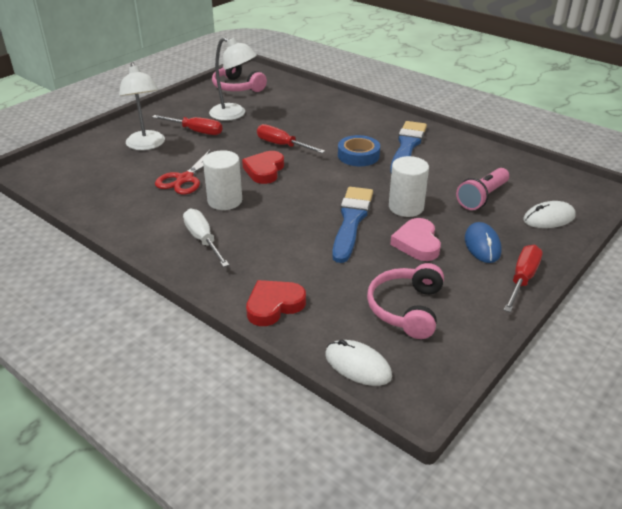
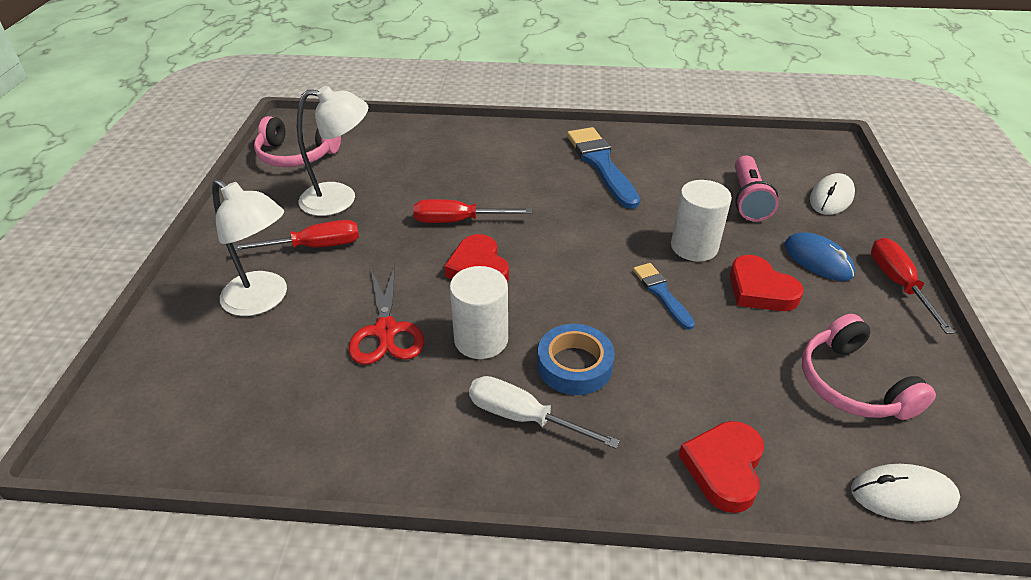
camera: 35 degrees left, 5 degrees up
blue brush [332,187,373,263] -> blue brush [633,263,695,330], size x0.56
blue tape [338,135,380,166] -> blue tape moved to [537,324,615,395]
pink heart [390,218,441,261] -> red heart [730,255,804,311]

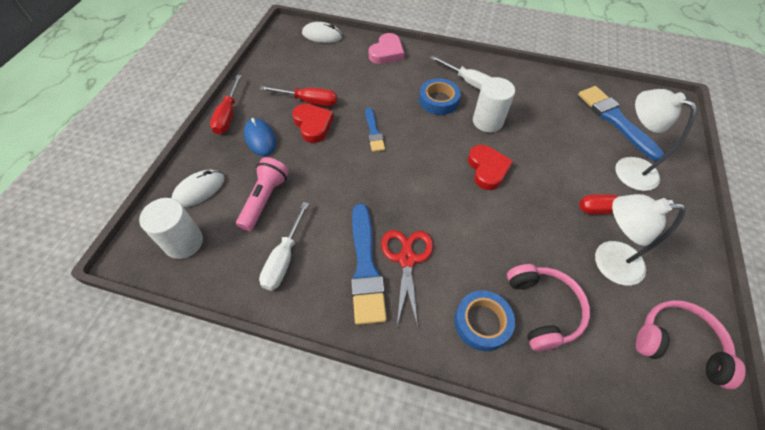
camera: 170 degrees left, 15 degrees up
red scissors [348,264,424,365] -> red scissors moved to [381,230,433,327]
red screwdriver [413,199,532,223] -> red screwdriver moved to [260,86,337,106]
white cylinder [671,180,732,262] -> white cylinder moved to [139,198,203,259]
red heart [679,421,764,513] -> pink heart [369,33,404,64]
pink headphones [802,314,936,420] -> pink headphones moved to [507,264,590,351]
none -> white screwdriver [259,202,309,291]
none -> blue tape [454,290,515,351]
none -> blue brush [578,86,664,161]

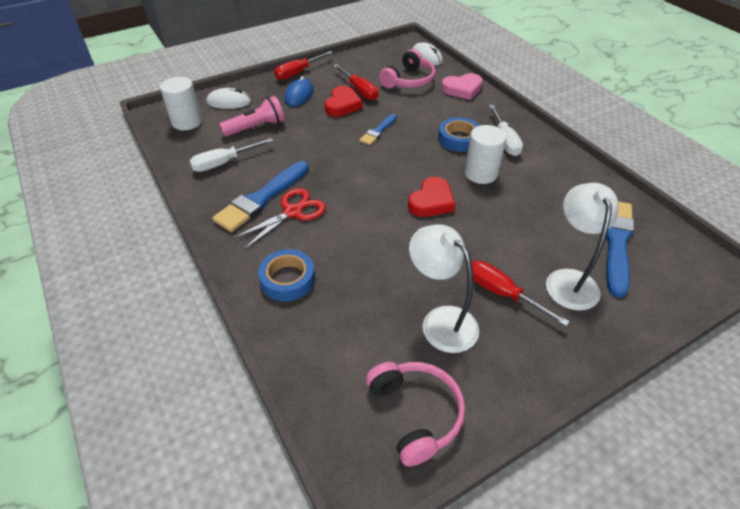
camera: 45 degrees right, 10 degrees down
pink headphones [507,264,590,351] -> pink headphones moved to [379,49,436,88]

